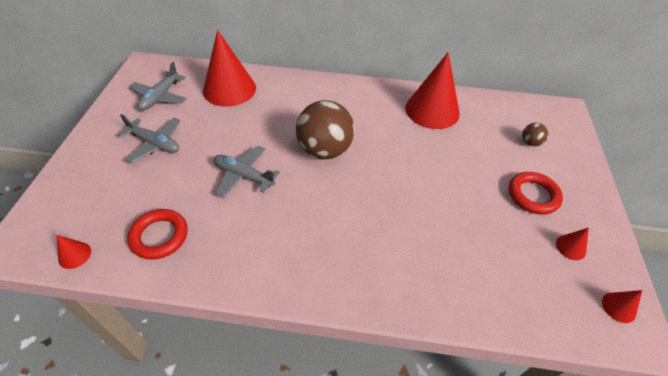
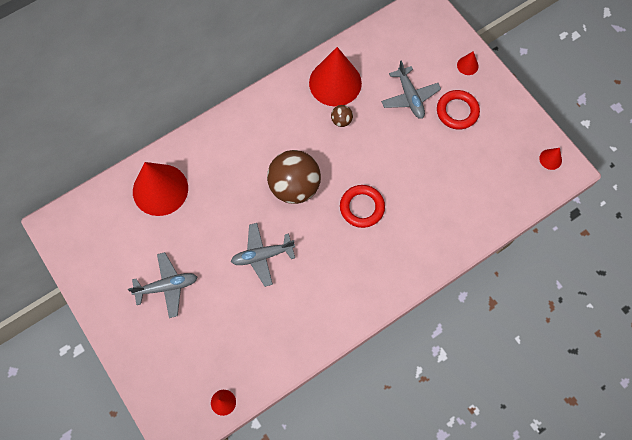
camera: 40 degrees left, 20 degrees up
red ring [127,209,188,260] -> red ring moved to [340,185,385,228]
grey plane [130,62,187,110] -> grey plane moved to [381,60,441,119]
brown ball [522,123,548,146] -> brown ball moved to [331,105,353,127]
red cone [556,228,589,260] -> red cone moved to [457,51,479,75]

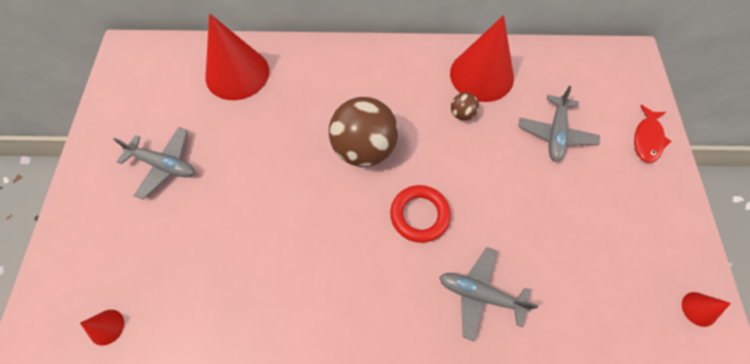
camera: 35 degrees right, 5 degrees down
grey plane [231,223,295,287] -> grey plane moved to [439,247,538,342]
red ring [437,90,480,130] -> none
red cone [457,51,479,75] -> red fish [634,105,671,163]

